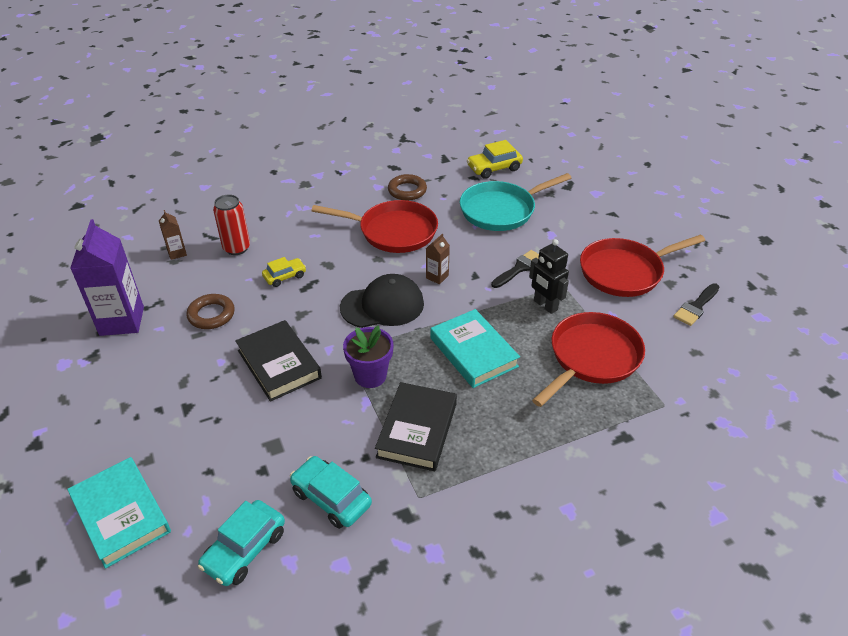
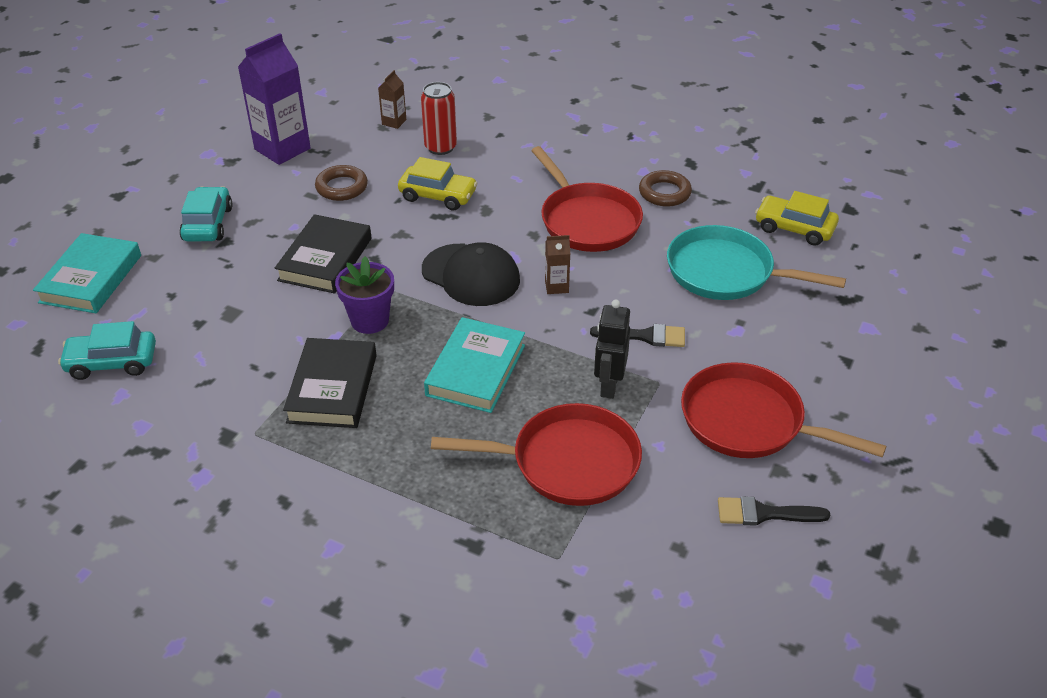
camera: 50 degrees right, 0 degrees up
yellow car [262,257,306,287] -> yellow car [398,157,478,210], size x1.52
turquoise car [290,456,372,529] -> turquoise car moved to [179,186,233,241]
black book [375,382,457,471] -> black book turned 60 degrees counterclockwise [283,338,377,428]

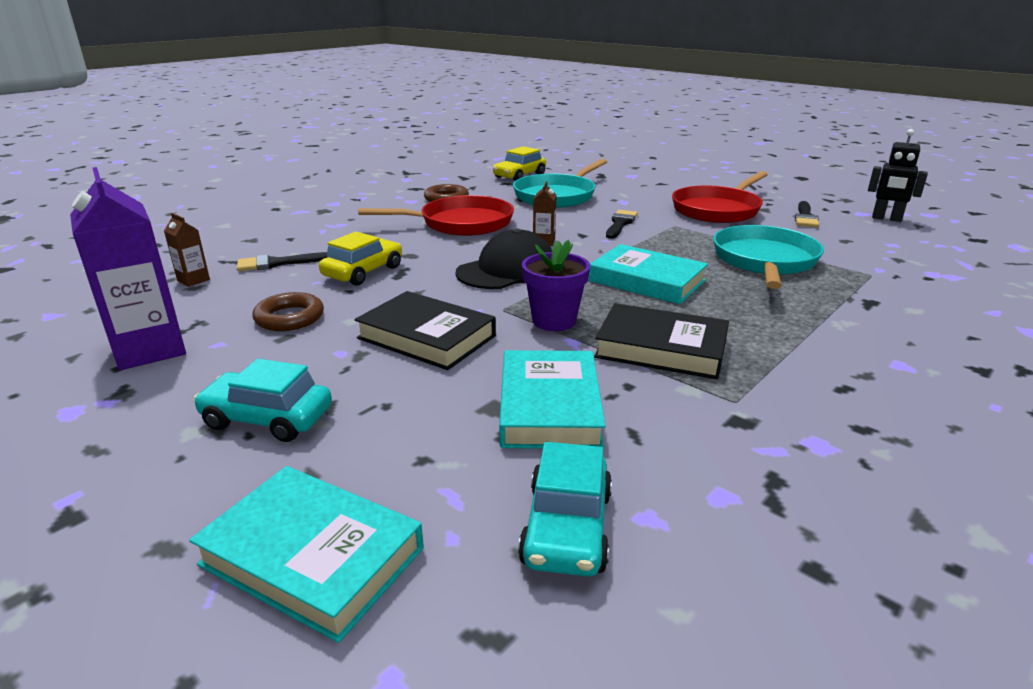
camera: 75 degrees left, 15 degrees down
red can [421,82,457,155] -> black brush [237,252,327,271]
red pan [431,403,642,506] -> turquoise pan [713,225,824,289]
black robot [594,299,630,399] -> black robot moved to [868,129,928,222]
none -> turquoise book [499,350,606,449]

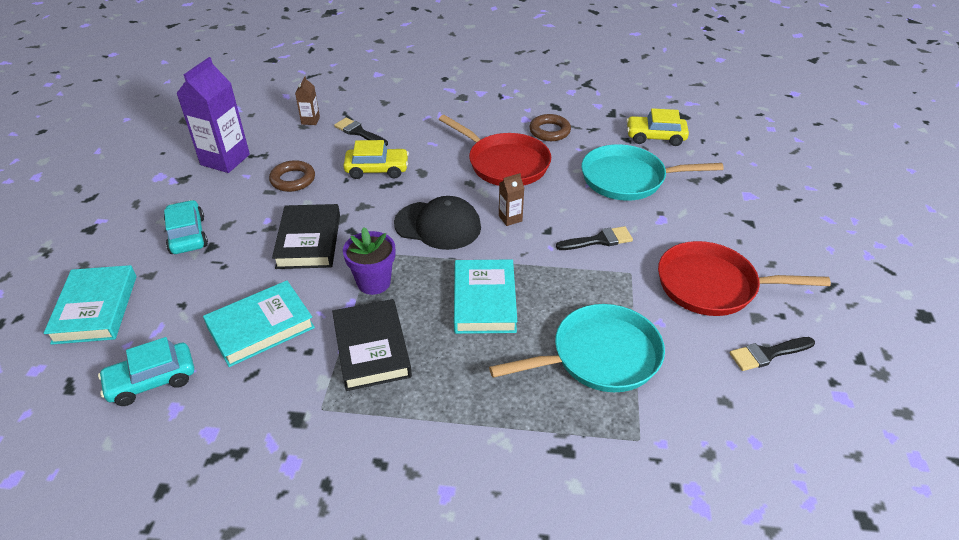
camera: 55 degrees right, 15 degrees up
black robot [868,129,928,222] -> none

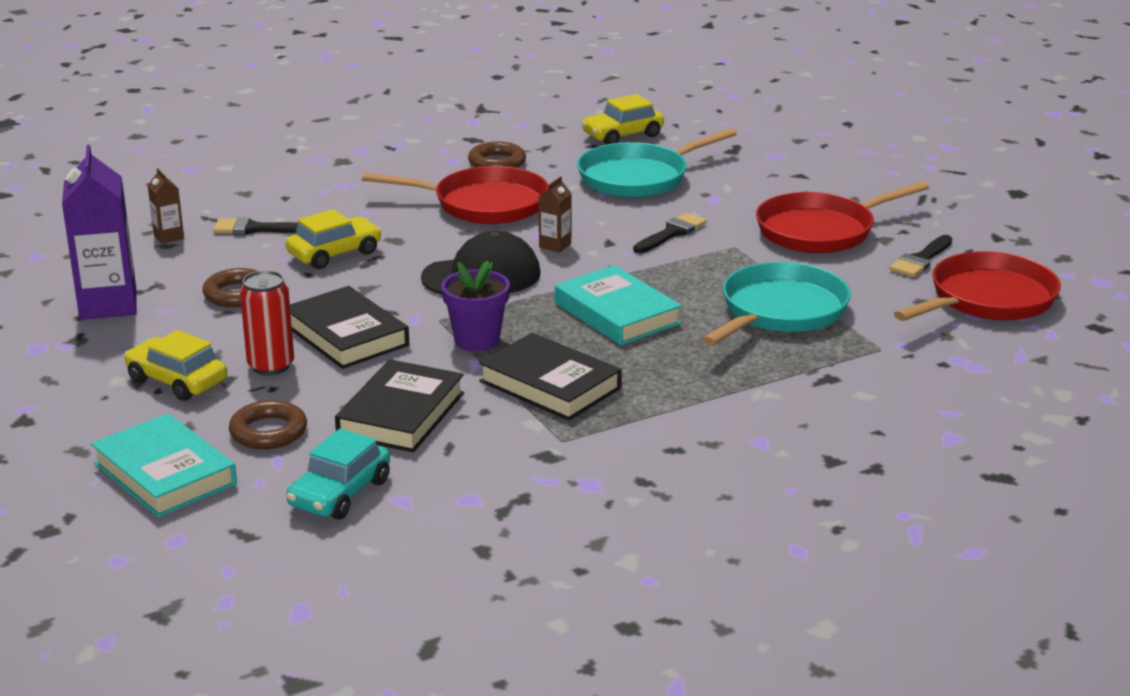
camera: 35 degrees left, 15 degrees down
turquoise car [164,200,208,254] -> yellow car [124,330,227,401]
turquoise book [203,281,315,367] -> black book [335,359,464,452]
none -> brown ring [229,400,307,449]
none -> red can [240,270,294,375]
none -> red pan [894,251,1061,321]

